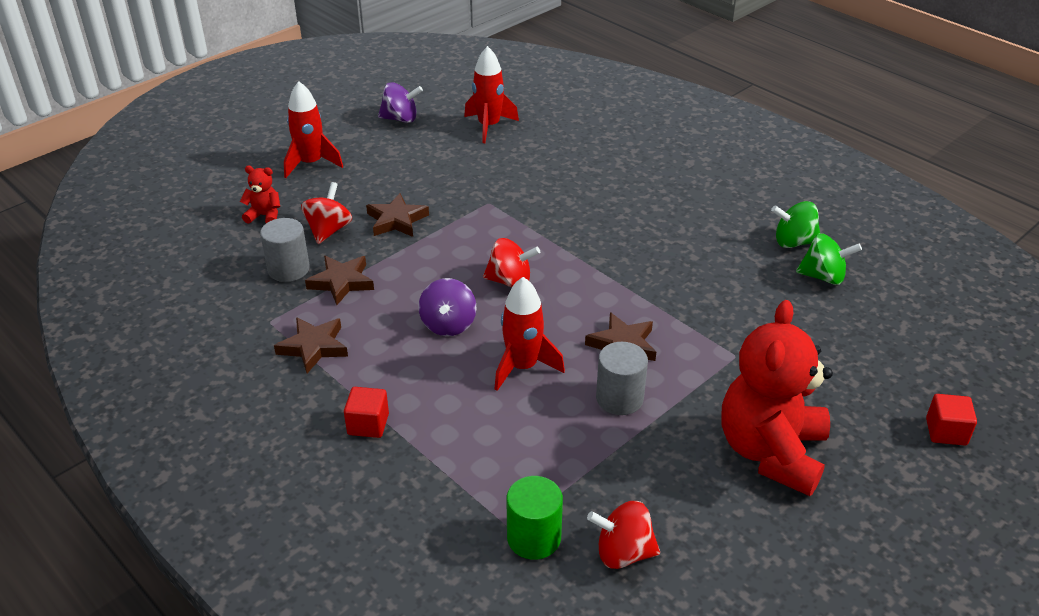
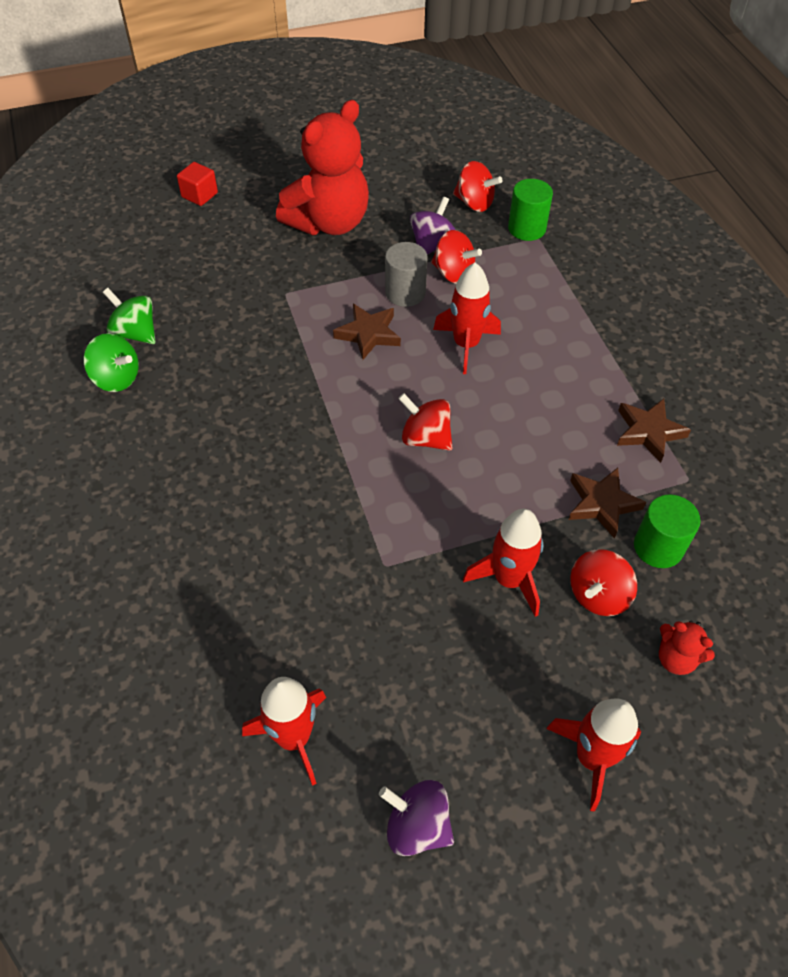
camera: 155 degrees left, 15 degrees up
grey cylinder [260,218,310,282] -> green cylinder [634,494,701,568]
red cube [344,387,389,438] -> none
brown star [366,193,429,237] -> red rocket [463,509,543,617]
purple spinning top [418,278,477,336] -> purple spinning top moved to [410,197,455,255]
none -> red spinning top [431,230,482,284]

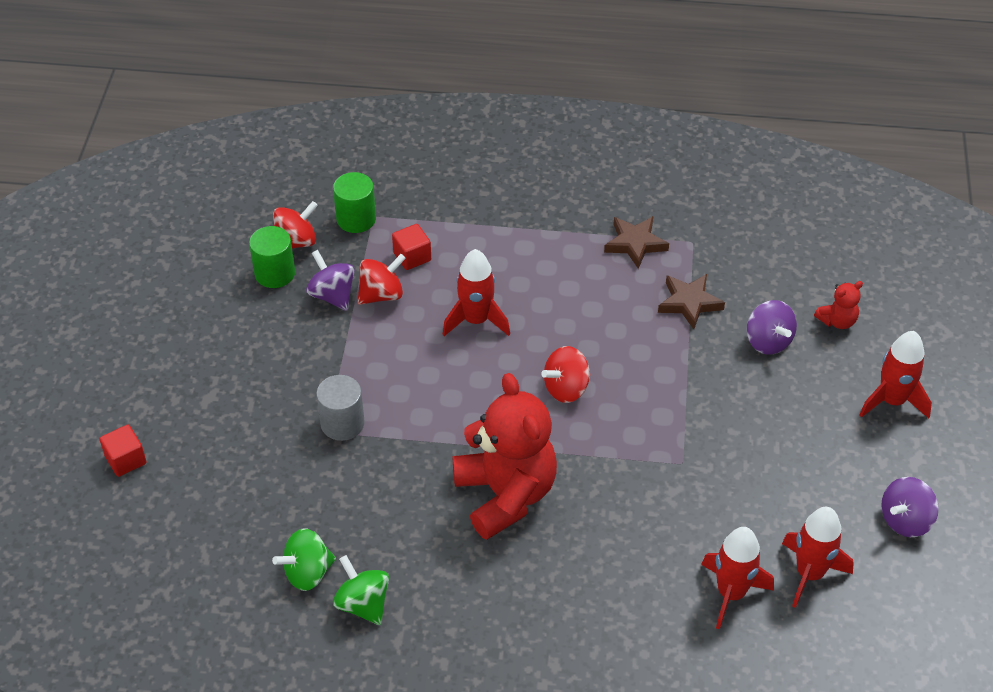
camera: 65 degrees left, 5 degrees down
green spinning top [83,333,139,392] -> green spinning top turned 90 degrees counterclockwise [333,555,389,625]
red teddy bear [276,100,369,235] -> red teddy bear moved to [453,373,557,540]
brown star [333,304,401,360] -> none
grey cylinder [385,242,428,307] -> grey cylinder moved to [316,375,365,441]
red rocket [463,509,543,617] -> red rocket moved to [701,527,774,629]
red spinning top [570,549,637,616] -> purple spinning top [747,300,797,355]
green cylinder [634,494,701,568] -> green cylinder moved to [249,226,295,288]
none -> red cube [392,224,431,270]

